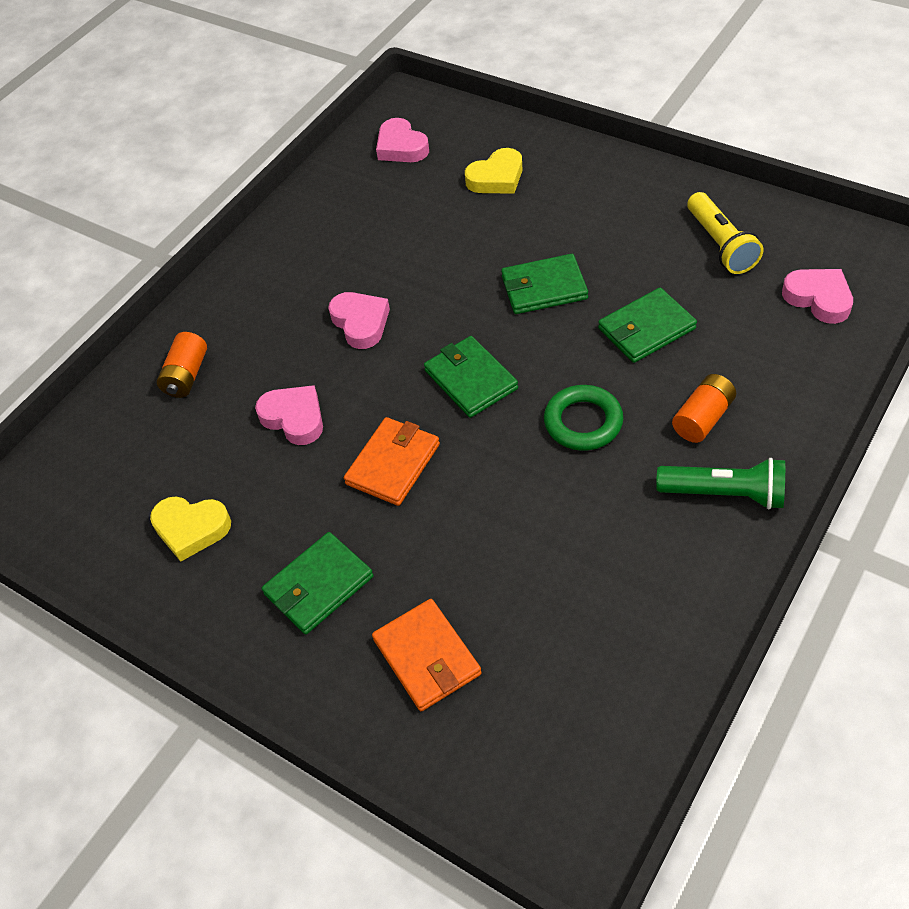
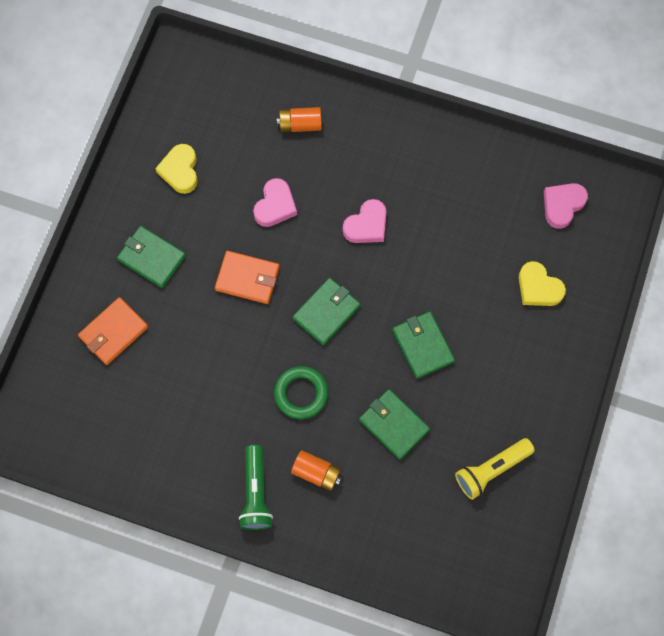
camera: 70 degrees right, 20 degrees up
pink heart [782,269,853,324] -> none

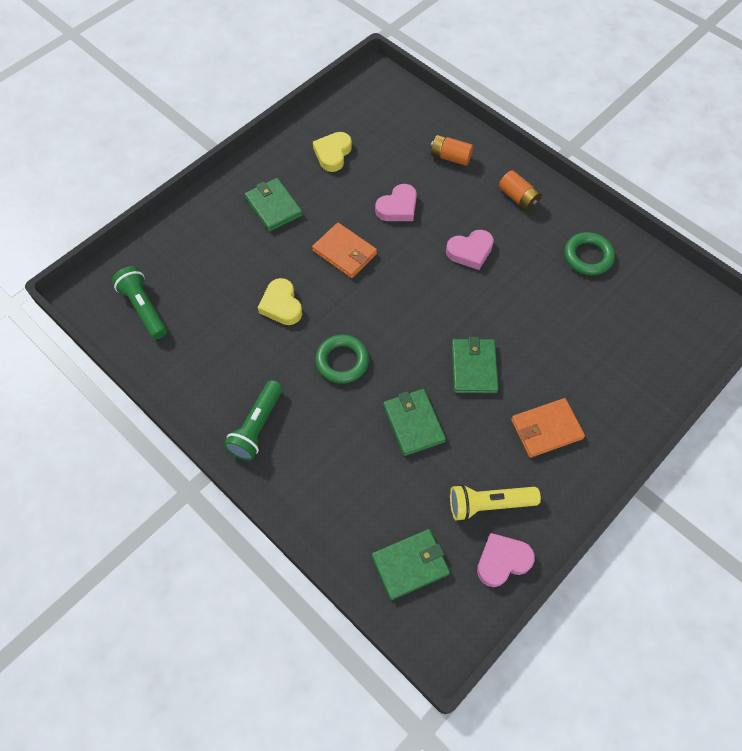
camera: 25 degrees right, 10 degrees down
orange wallet [78,297,148,365] -> orange wallet moved to [511,398,585,458]
orange battery [291,450,342,491] -> orange battery moved to [499,170,542,211]
green wallet [293,278,360,345] -> green wallet moved to [372,529,450,600]
yellow heart [519,261,566,306] -> yellow heart moved to [258,278,302,325]
pink heart [544,183,588,229] -> pink heart moved to [477,533,535,587]
none -> green flashlight [112,266,167,339]
none -> green ring [564,232,615,276]

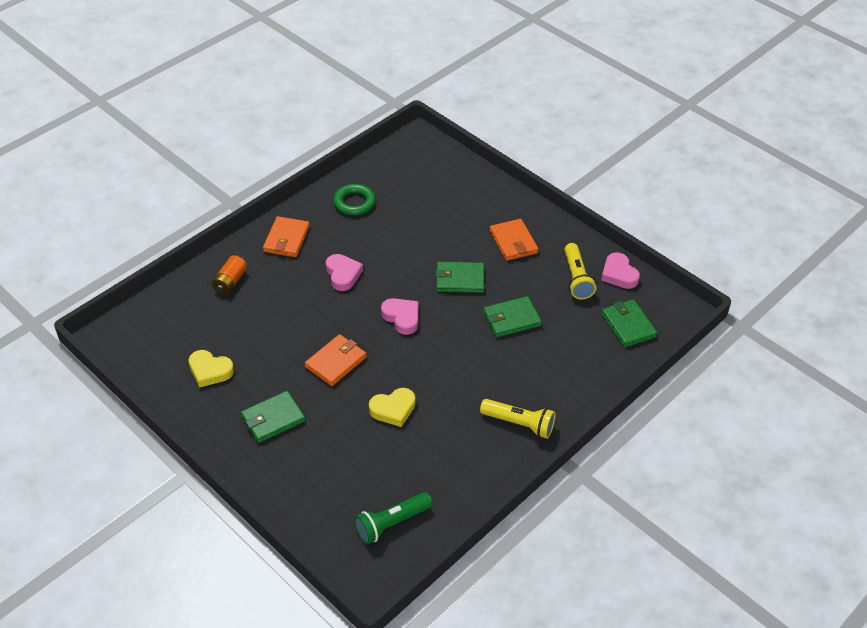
camera: 90 degrees left, 15 degrees down
green flashlight [224,380,283,461] -> yellow flashlight [480,399,556,439]
green ring [315,335,369,384] -> none
pink heart [375,184,417,221] -> pink heart moved to [381,298,419,335]
orange battery [499,170,542,211] -> orange wallet [263,216,310,257]

